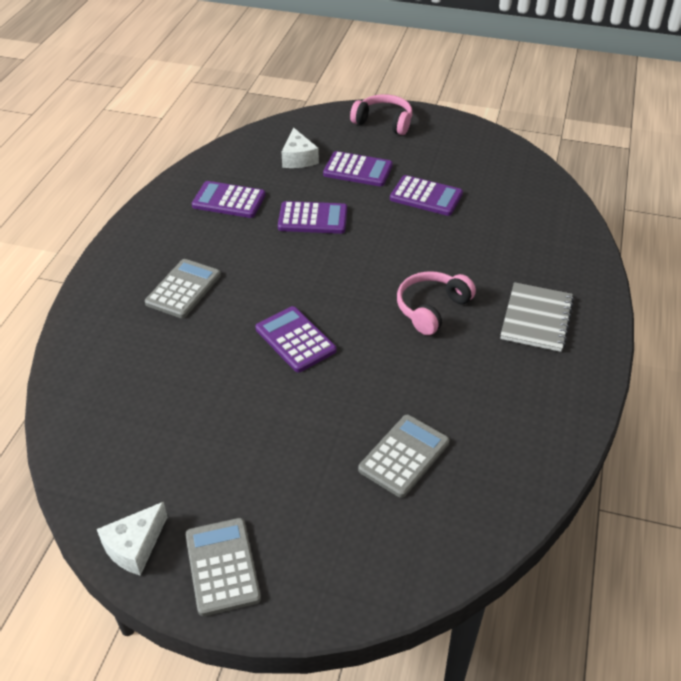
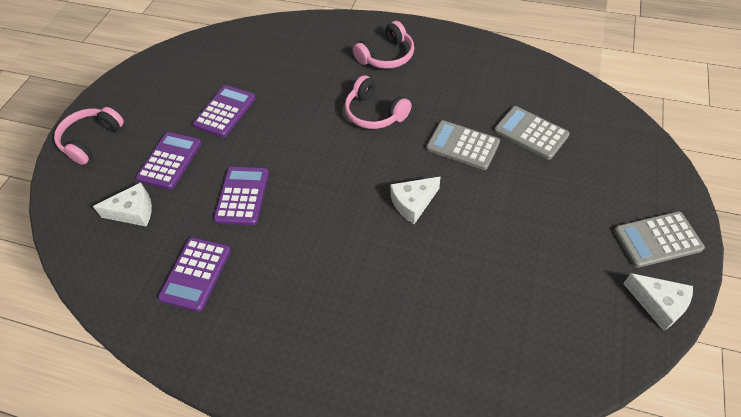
camera: 85 degrees left, 10 degrees up
grey calculator [145,259,221,318] -> grey calculator moved to [426,120,500,170]
purple calculator [255,306,336,372] -> white cheese [390,177,440,224]
grey notebook [500,282,574,352] -> pink headphones [353,21,414,69]

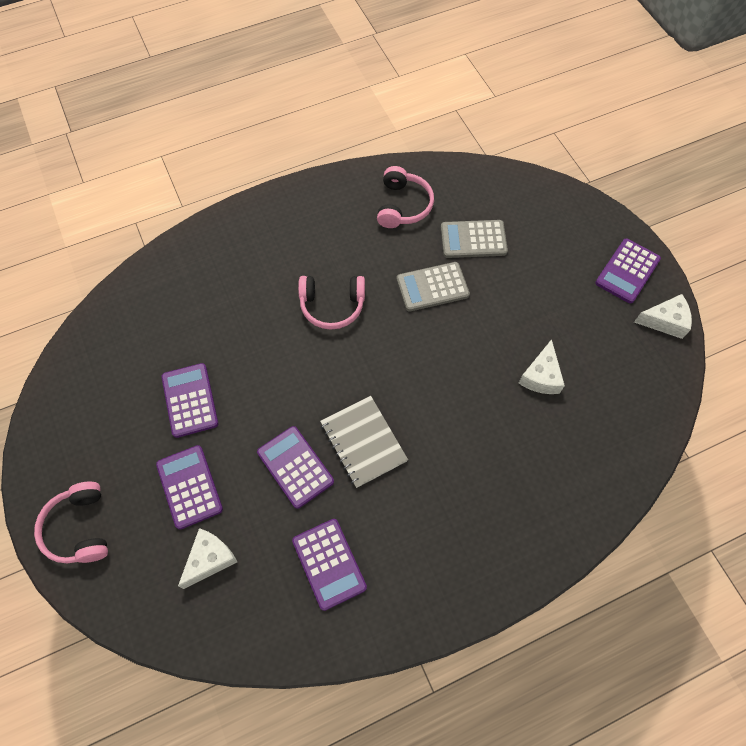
camera: 45 degrees left, 10 degrees up
pink headphones [353,21,414,69] -> pink headphones moved to [377,166,434,228]
white cheese [390,177,440,224] -> white cheese moved to [519,339,565,394]
grey calculator [614,211,705,268] -> purple calculator [595,239,661,304]
none -> grey notebook [320,396,408,488]

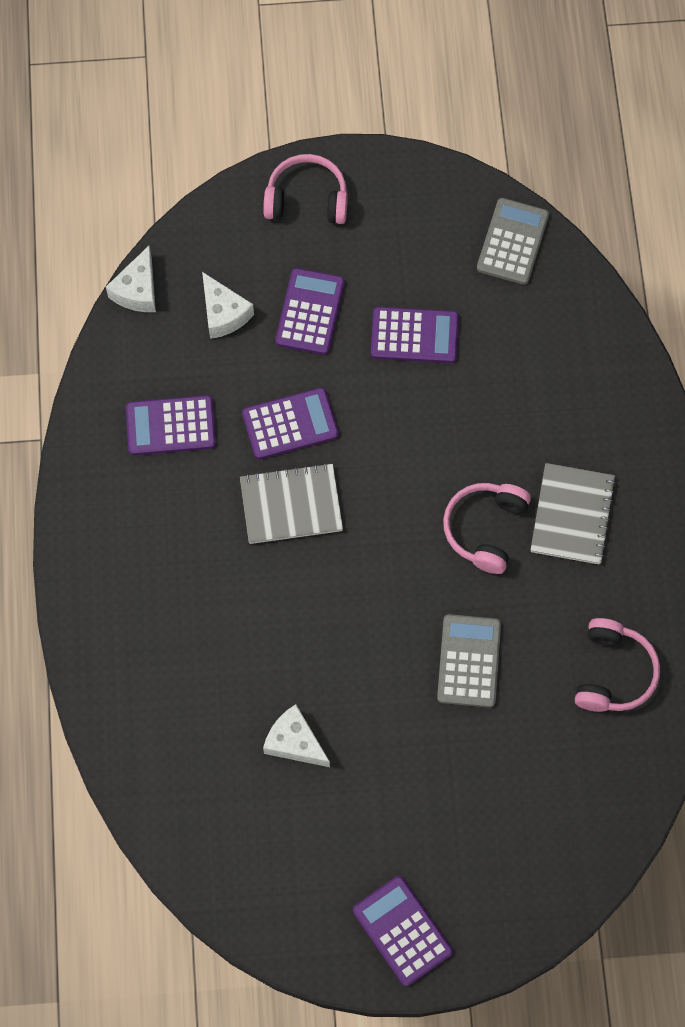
camera: 110 degrees right, 5 degrees up
purple calculator [156,445,223,529] -> purple calculator turned 75 degrees counterclockwise [276,268,345,355]
pink headphones [377,166,434,228] -> pink headphones turned 105 degrees counterclockwise [575,618,660,712]
grey calculator [441,220,508,258] -> grey calculator moved to [477,198,549,285]
white cheese [634,294,692,339] -> white cheese moved to [106,246,156,312]
none -> grey notebook [530,463,616,565]

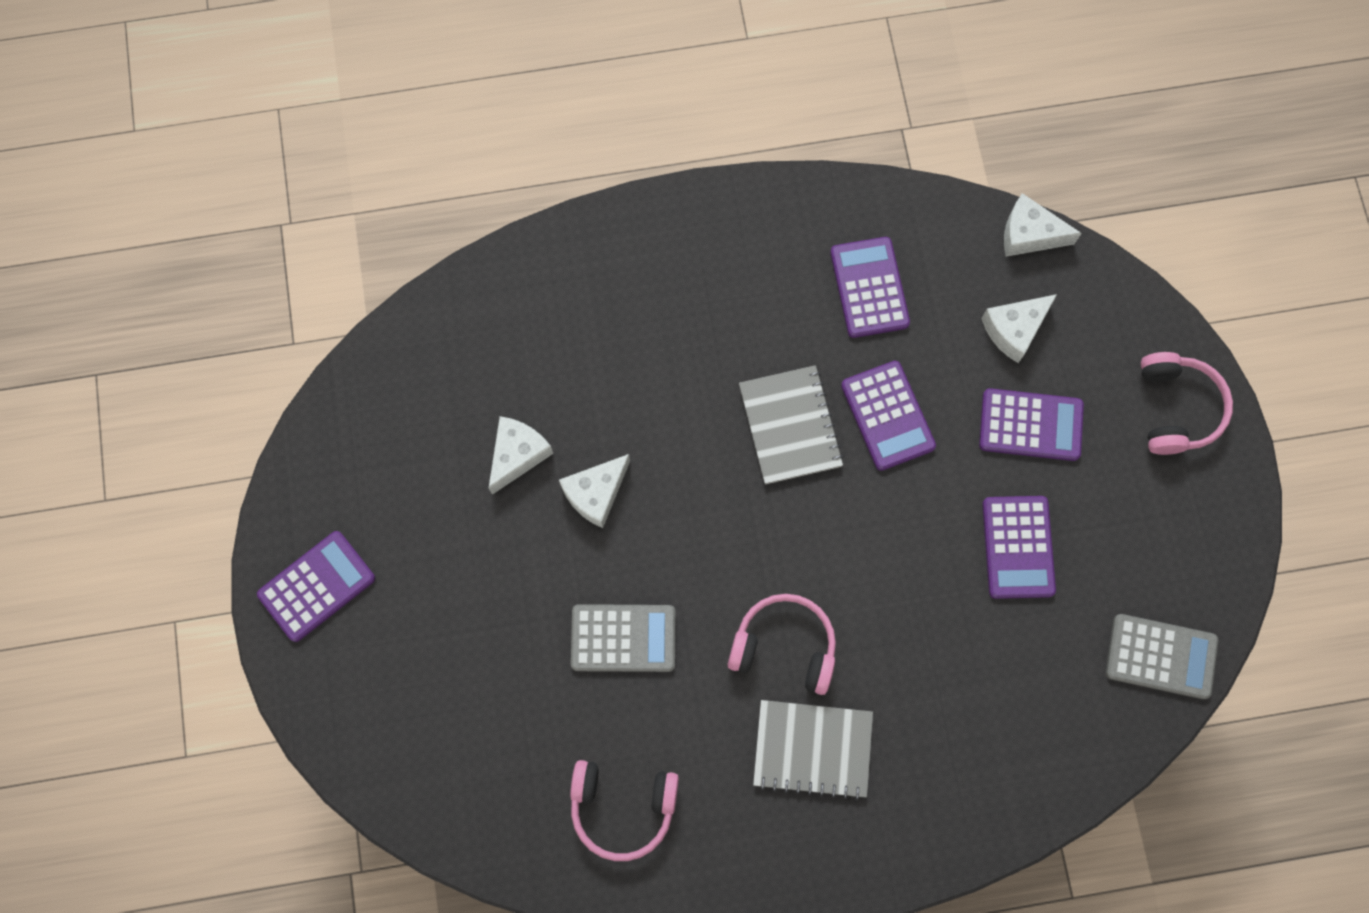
camera: 85 degrees right, 5 degrees up
none -> white cheese [559,454,630,528]

